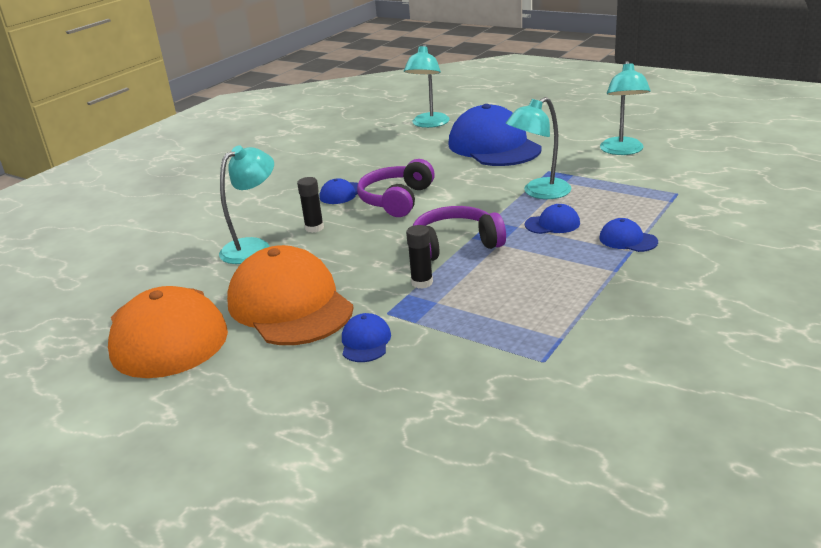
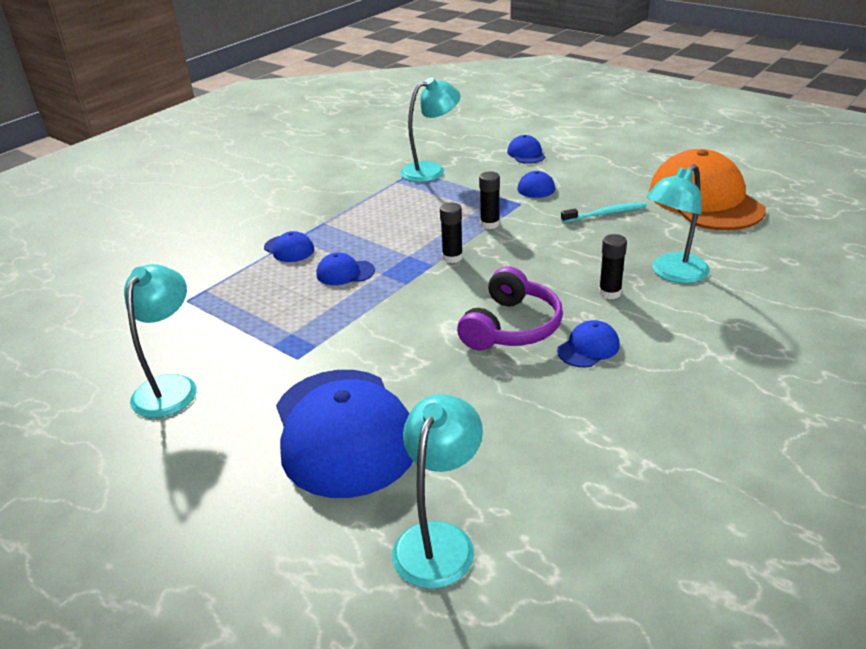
camera: 175 degrees left, 5 degrees up
orange cap [227,245,354,345] -> turquoise toothbrush [561,202,647,223]
purple headphones [413,206,506,261] -> black glue stick [440,202,463,263]
turquoise lamp [506,97,571,199] -> turquoise lamp moved to [400,77,460,182]
none -> blue cap [507,135,545,164]

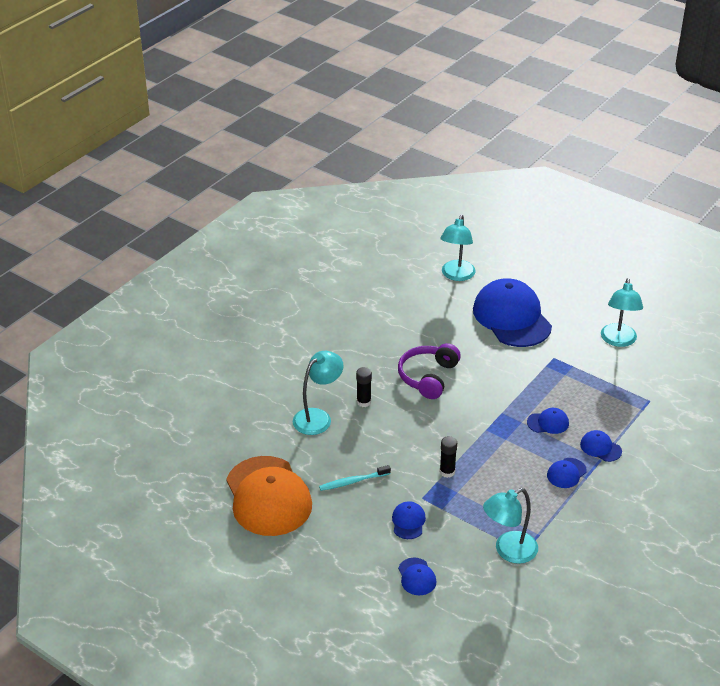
camera: 175 degrees right, 5 degrees up
black glue stick [440,202,463,263] -> none
blue cap [557,320,620,368] -> blue cap moved to [547,458,587,488]

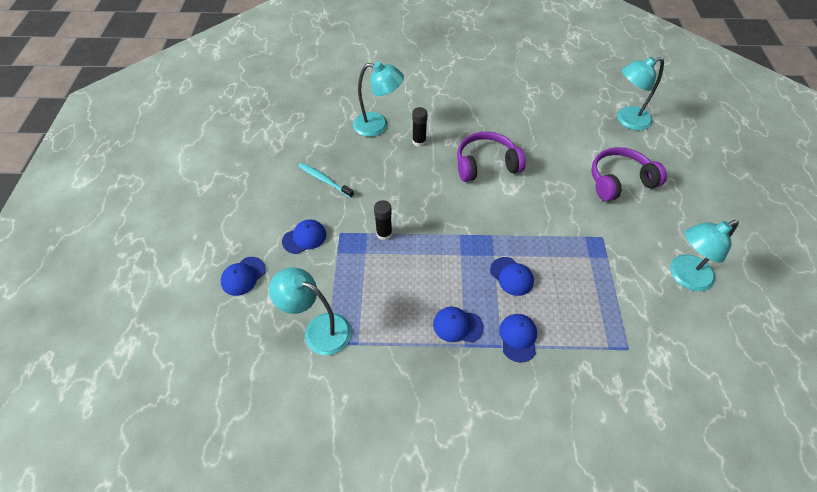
camera: 55 degrees right, 15 degrees up
orange cap [226,456,312,536] -> none
blue cap [473,279,552,347] -> purple headphones [591,147,667,202]

